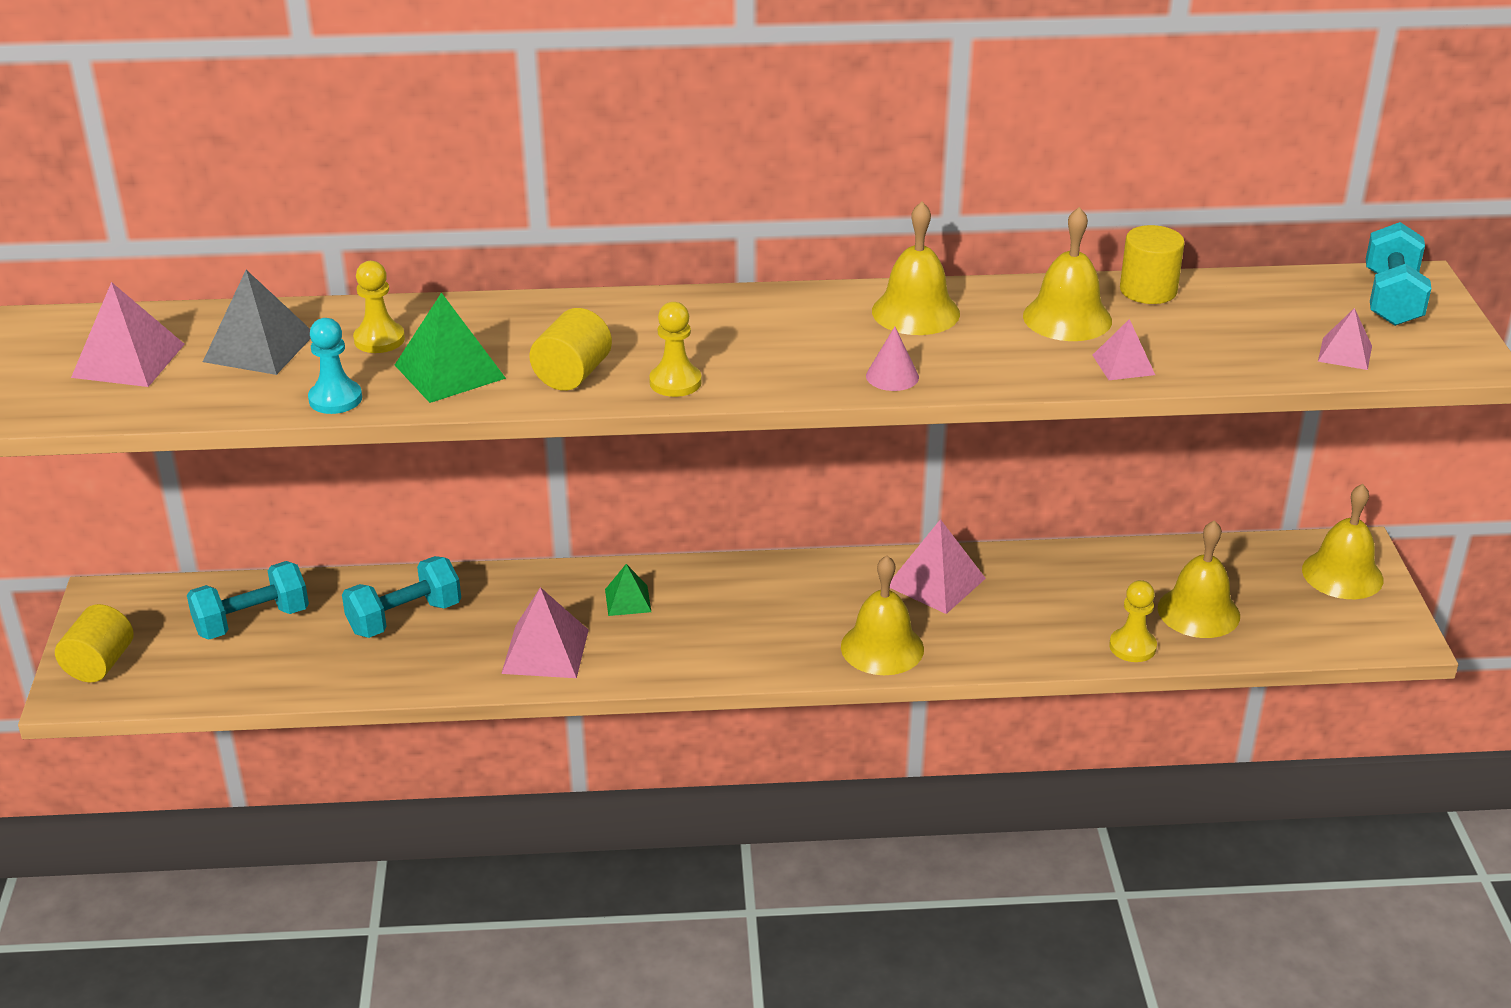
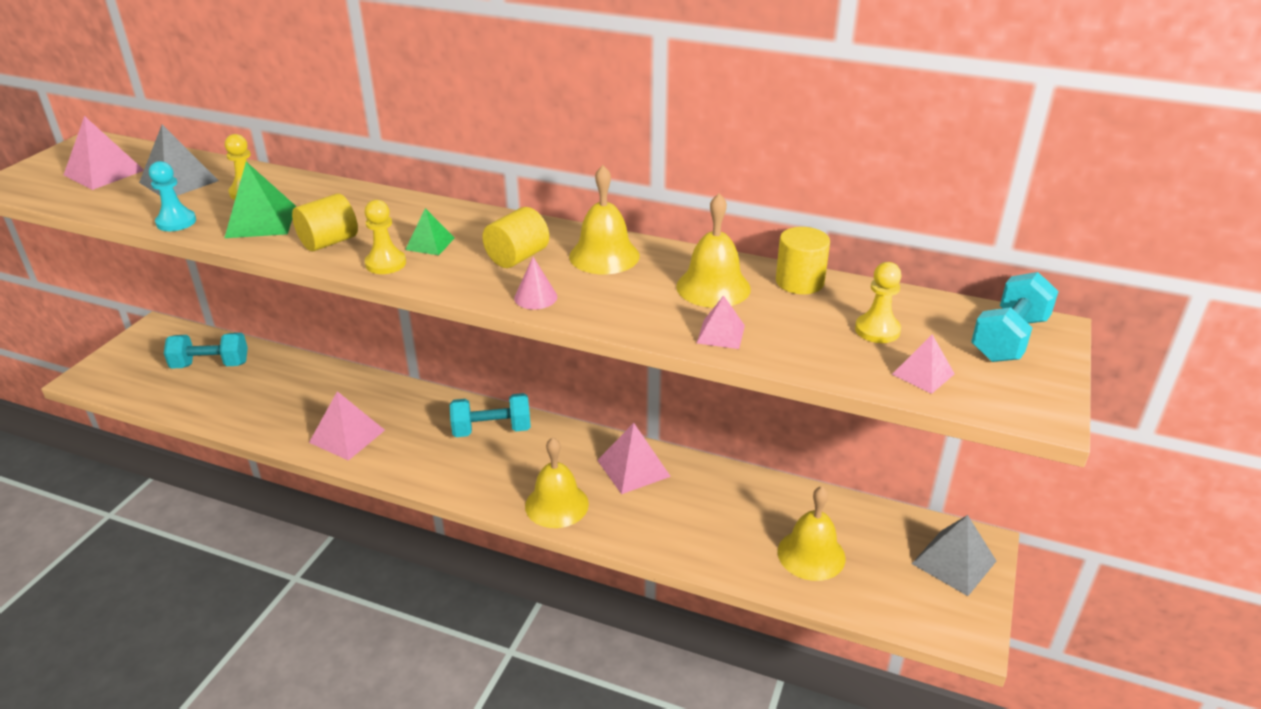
camera: 25 degrees right, 0 degrees up
yellow cylinder [55,604,134,682] -> yellow cylinder moved to [482,207,549,268]
turquoise dumbbell [342,556,461,638] -> turquoise dumbbell moved to [449,393,531,437]
green pyramid [605,564,651,616] -> green pyramid moved to [405,208,454,255]
yellow pawn [1109,580,1157,662] -> yellow pawn moved to [855,262,902,343]
yellow bell [1302,484,1383,599] -> grey pyramid [912,515,996,596]

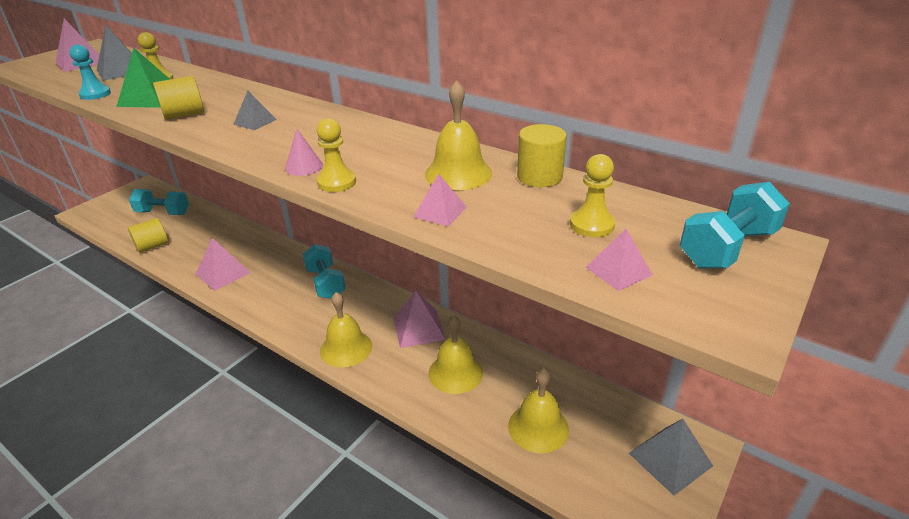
camera: 15 degrees right, 0 degrees up
yellow pawn [364,200,406,274] -> yellow pawn moved to [317,118,356,192]
green pyramid [405,208,454,255] -> grey pyramid [233,91,277,130]
turquoise dumbbell [449,393,531,437] -> turquoise dumbbell turned 60 degrees clockwise [303,244,346,299]
yellow cylinder [482,207,549,268] -> yellow cylinder moved to [128,218,168,253]
yellow bell [569,165,640,274] -> yellow bell moved to [429,315,483,394]

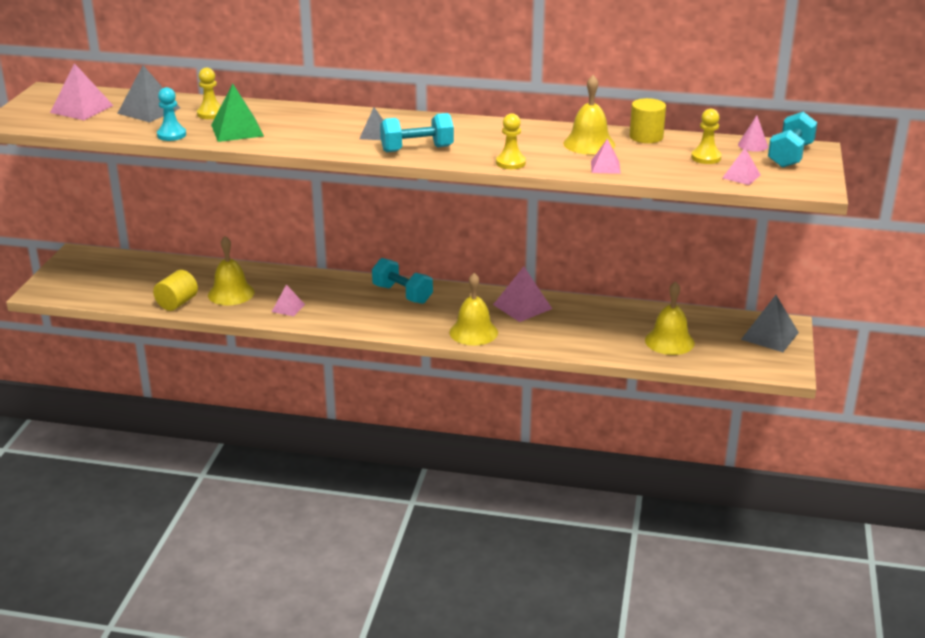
camera: 25 degrees left, 5 degrees down
turquoise dumbbell [129,189,189,215] -> turquoise dumbbell moved to [380,113,454,152]
yellow cylinder [153,76,204,120] -> none
pink pyramid [196,238,251,291] -> pink pyramid [272,284,305,316], size x0.59
pink cone [285,129,323,176] -> pink cone moved to [738,115,768,152]
yellow bell [429,315,483,394] -> yellow bell moved to [208,236,255,305]

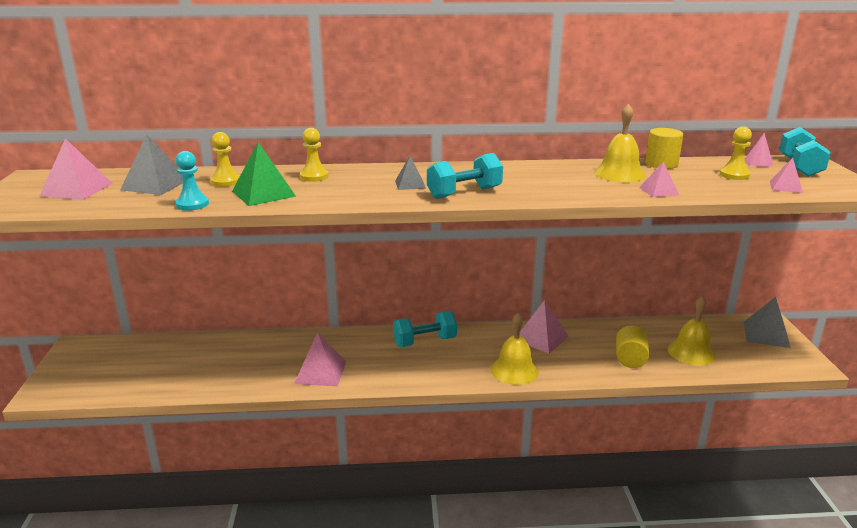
camera: 15 degrees left, 5 degrees down
yellow cylinder [153,270,198,311] -> yellow cylinder moved to [616,325,649,368]
yellow bell [208,236,255,305] -> none
pink pyramid [272,284,305,316] -> pink pyramid [294,332,346,386], size x1.70
turquoise dumbbell [372,258,433,304] -> turquoise dumbbell turned 45 degrees counterclockwise [393,311,457,347]
yellow pawn [496,113,526,169] -> yellow pawn moved to [300,128,329,182]

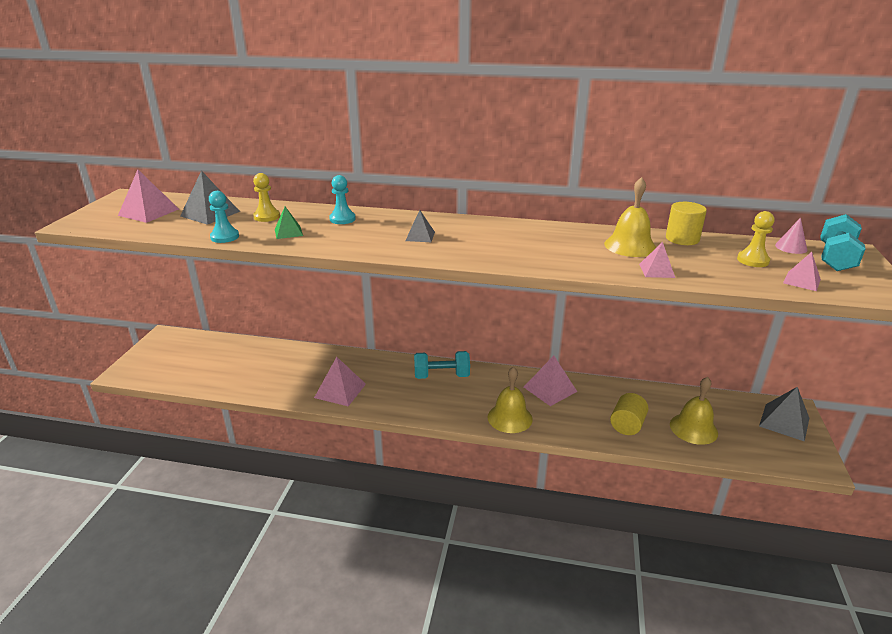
camera: 15 degrees right, 5 degrees up
green pyramid [232,142,296,206] -> green pyramid [275,207,303,239], size x0.59
yellow pawn [300,128,329,182] -> turquoise pawn [329,175,356,224]
turquoise dumbbell [427,153,503,199] -> none

